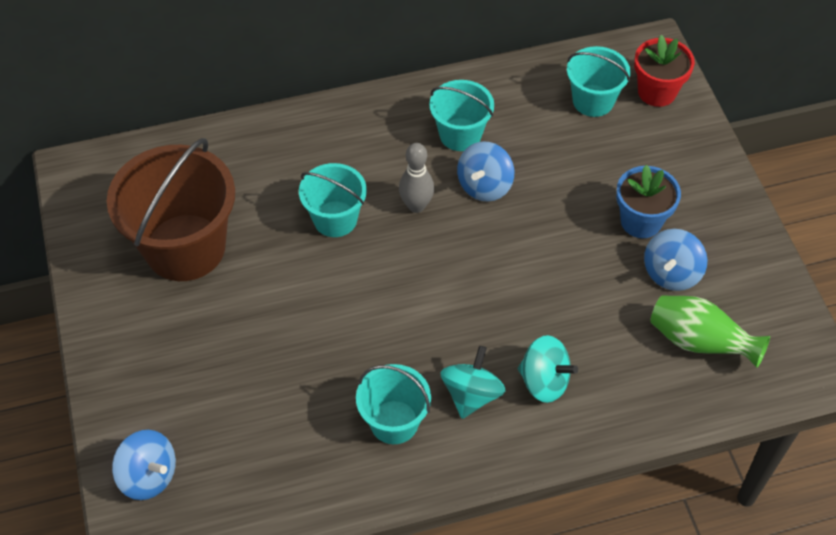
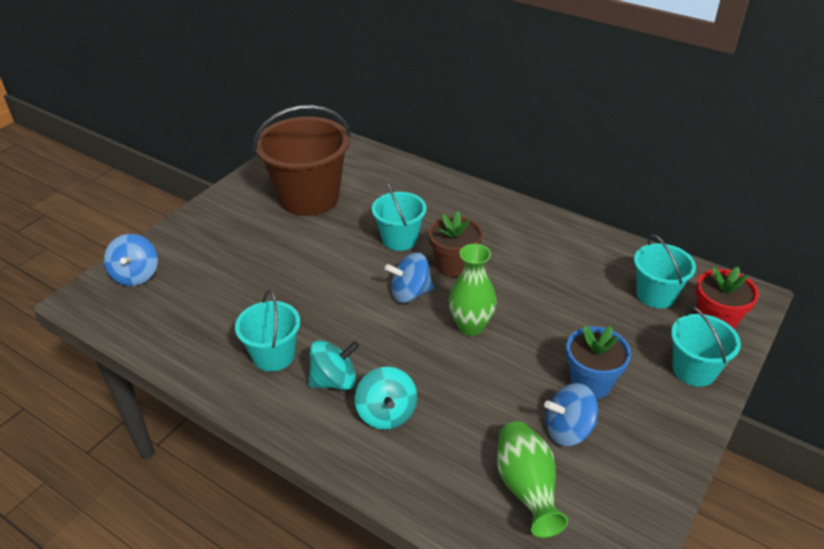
camera: 50 degrees right, 15 degrees down
grey bowling pin [399,143,434,213] -> brown flower pot [428,211,482,277]
turquoise bucket [429,80,494,151] -> turquoise bucket moved to [671,306,741,387]
blue spinning top [457,141,514,202] -> blue spinning top moved to [385,252,434,303]
none -> green vase [449,244,497,336]

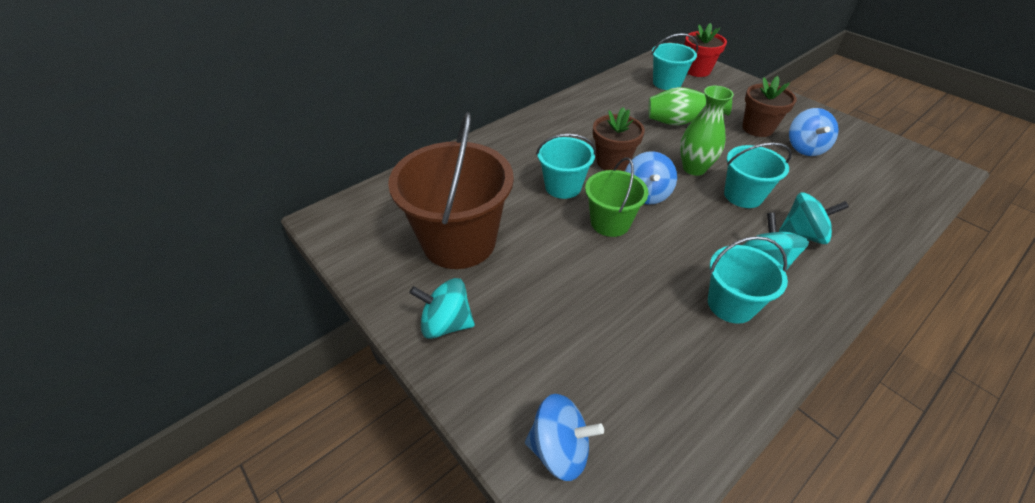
camera: 75 degrees left, 5 degrees up
green vase [497,421,568,538] -> green vase moved to [648,87,732,126]
blue flower pot [566,325,631,399] -> brown flower pot [742,76,797,137]
turquoise bucket [671,306,741,387] -> turquoise bucket moved to [724,143,792,208]
none -> turquoise spinning top [409,278,475,339]
none -> green bucket [585,157,648,237]

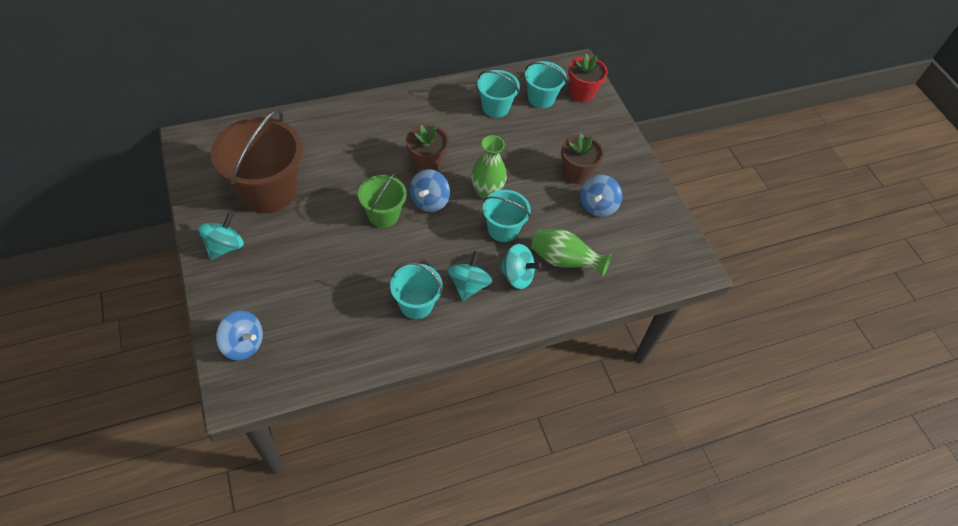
camera: 15 degrees right, 10 degrees up
turquoise spinning top [409,278,475,339] -> turquoise spinning top turned 90 degrees clockwise [198,213,244,260]
turquoise bucket [536,134,596,199] -> turquoise bucket moved to [477,70,520,118]
green vase [648,87,732,126] -> green vase moved to [531,229,611,276]

